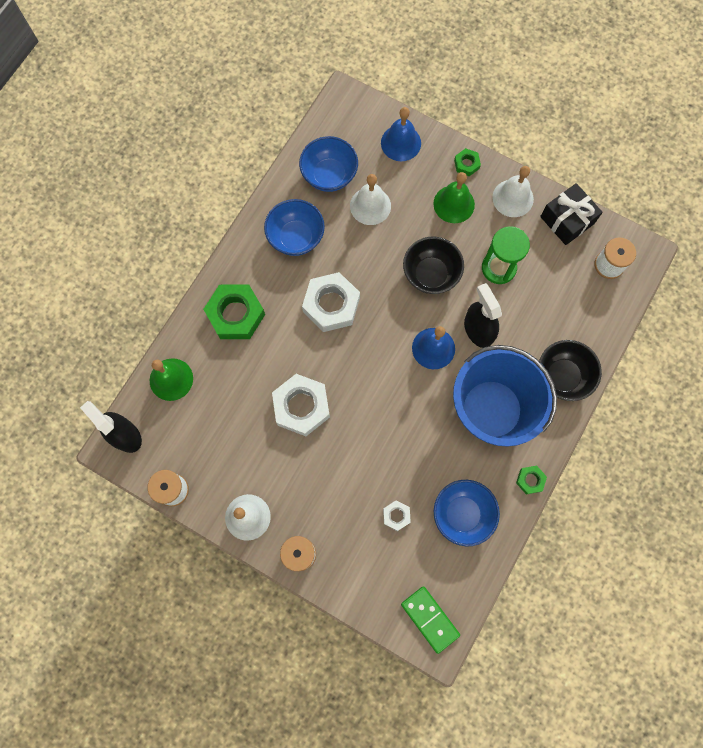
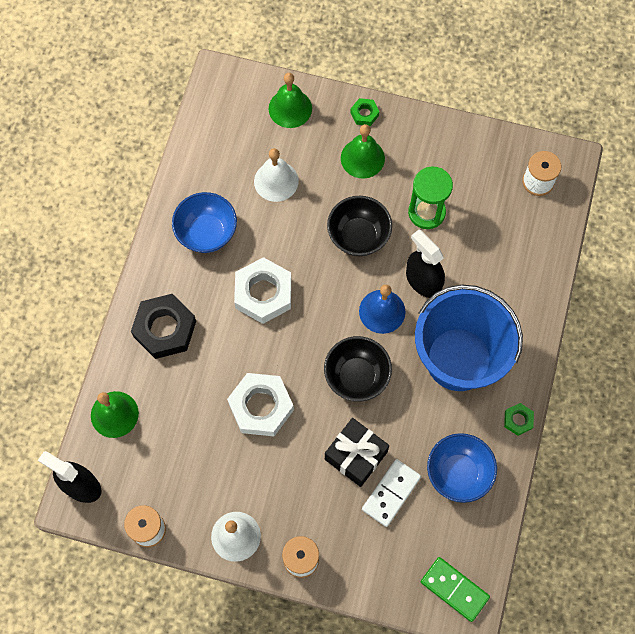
camera: 15 degrees left, 5 degrees down
green nut [203,285,265,339] -> black nut [131,294,196,359]
blue bowl [299,136,358,192] -> none
blue bell [381,107,421,161] -> green bell [269,73,312,128]
white nut [383,500,411,531] -> white domino [362,459,421,527]
white bell [492,166,534,217] -> none
black bowl [539,340,602,401] -> black bowl moved to [324,336,392,402]
black gift [540,183,603,245] -> black gift moved to [325,418,389,487]

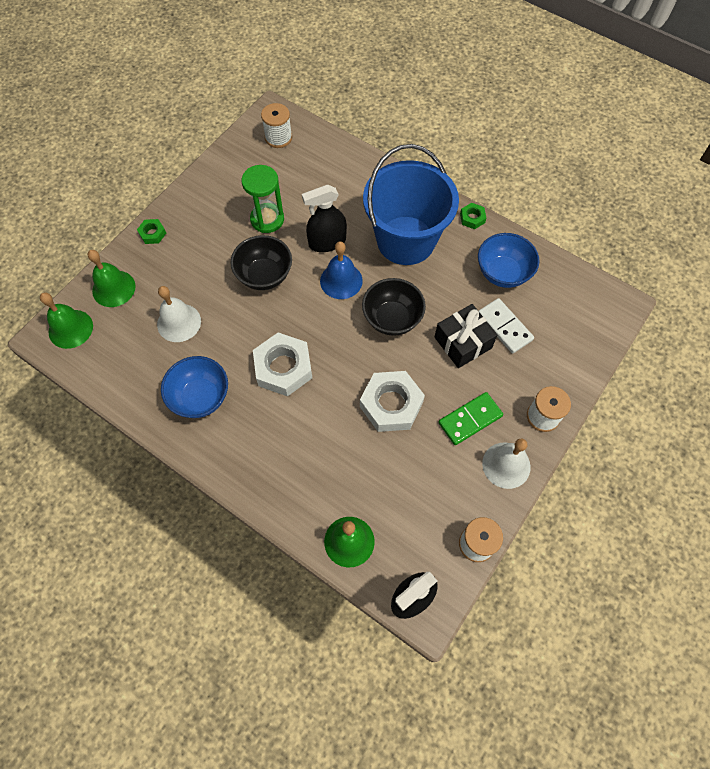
camera: 70 degrees left, 5 degrees down
black nut [131,294,196,359] -> none
green bell [341,124,385,178] -> green bell moved to [40,292,93,349]
green domino [421,557,490,622] -> green domino moved to [438,392,503,445]

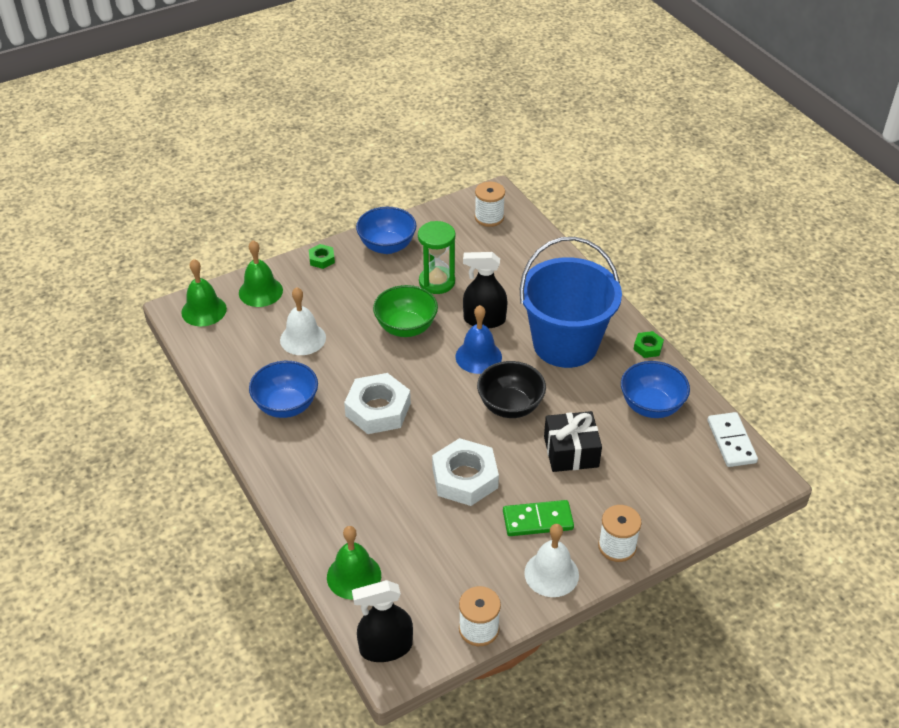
camera: 25 degrees right, 20 degrees down
black bowl [230,235,292,290] -> green bowl [373,285,438,337]
white domino [479,298,534,354] -> white domino moved to [707,412,758,467]
none -> blue bowl [356,207,417,254]

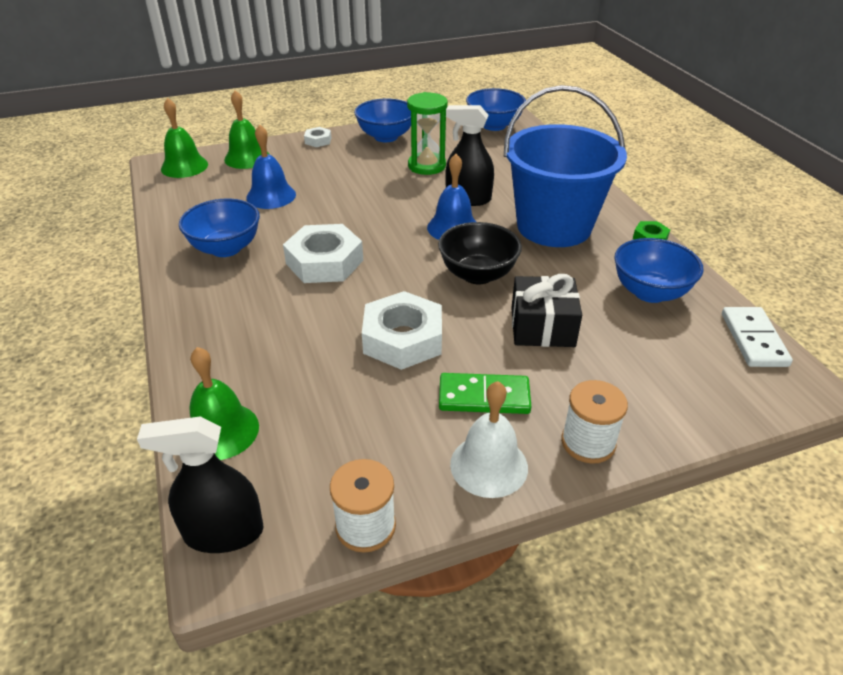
camera: 10 degrees right, 5 degrees down
white bell [280,287,326,355] -> blue bell [246,124,296,209]
green nut [309,244,335,269] -> white nut [304,127,331,147]
green bowl [373,285,438,337] -> none
white spool [475,181,505,227] -> blue bowl [466,88,526,131]

